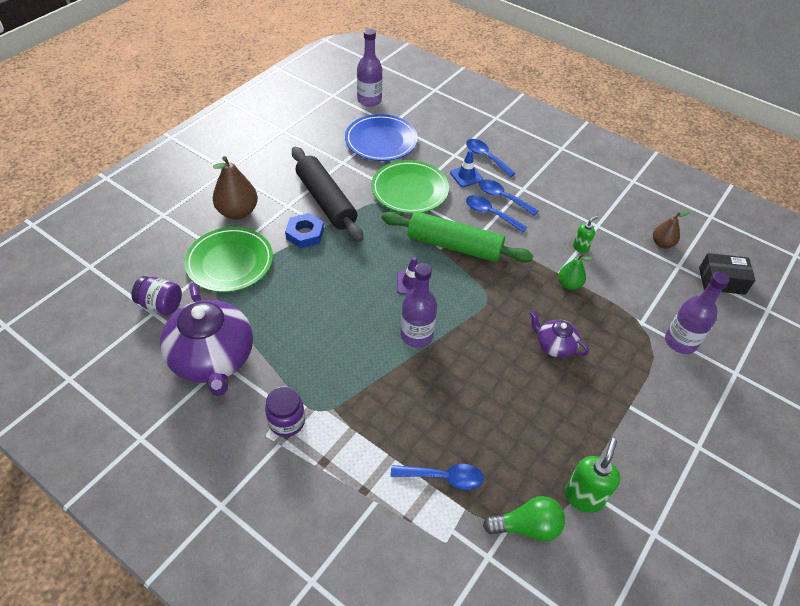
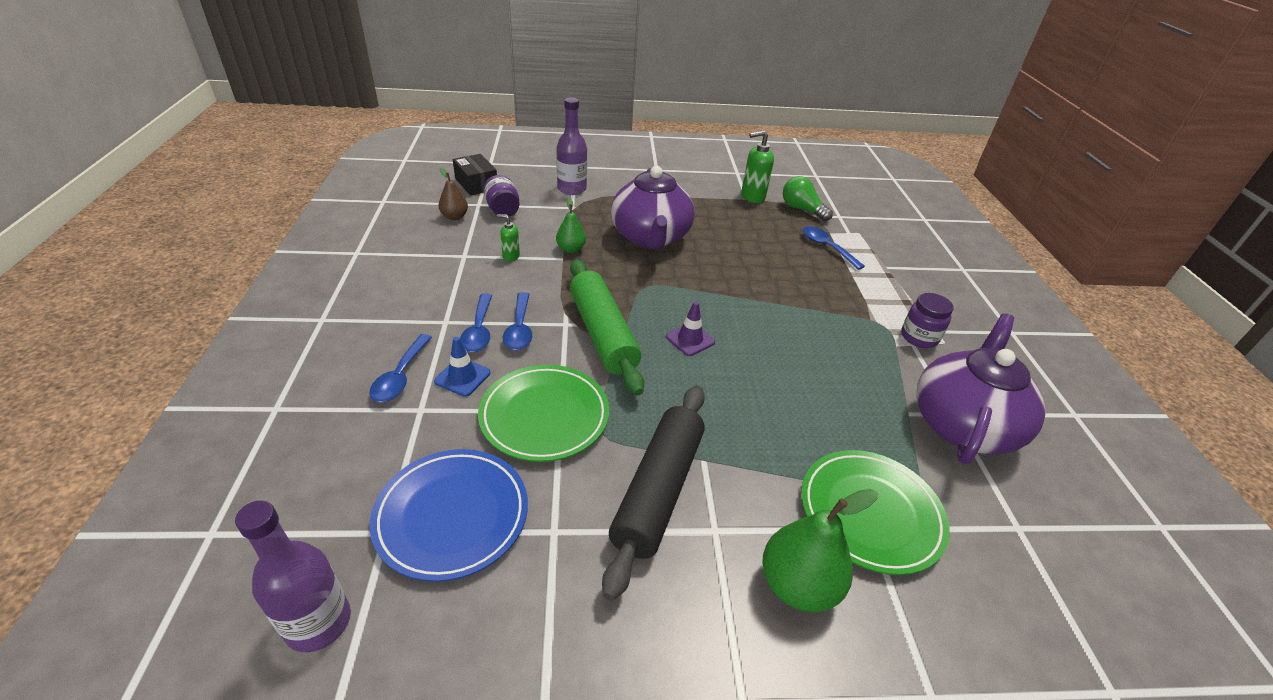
camera: 130 degrees left, 10 degrees down
purple jar [131,276,182,315] -> purple jar moved to [483,175,519,217]
brown pear [213,156,258,220] -> green pear [762,489,878,612]
blue nut [285,213,324,248] -> none
purple bottle [400,263,437,347] -> none
purple teapot [529,310,589,358] -> purple teapot [611,166,695,250], size x2.05

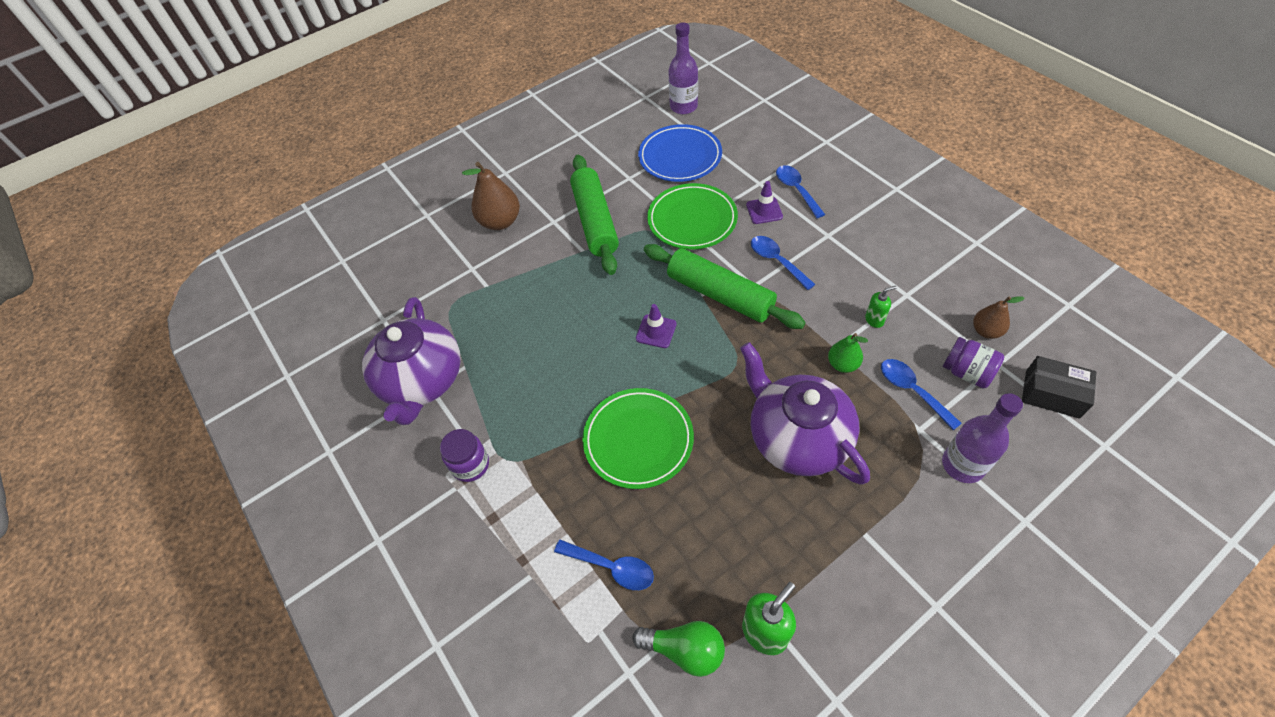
camera: 155 degrees right, 15 degrees up
blue traffic cone [434,337,490,397] -> purple traffic cone [746,181,783,224]
blue spoon [460,294,492,352] -> blue spoon moved to [881,359,962,430]
black rolling pin [602,385,705,601] -> green rolling pin [570,155,619,275]
green pear [762,489,878,612] -> brown pear [462,162,520,230]
green plate [801,450,950,575] -> green plate moved to [583,388,694,489]

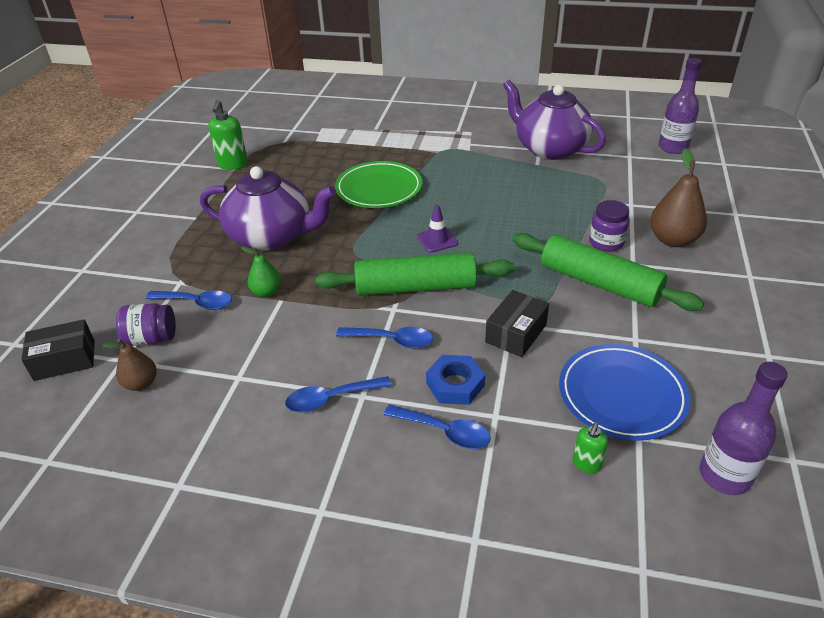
camera: 135 degrees right, 15 degrees down
purple jar [440,429,489,482] -> purple jar moved to [589,200,630,252]
blue spoon [554,540,654,590] -> blue spoon moved to [285,376,392,412]
green light bulb [633,621,725,677] -> none
green plate [647,183,738,249] -> black box [485,290,549,357]
purple traffic cone [746,181,783,224] -> blue nut [426,355,485,405]
green soap dispenser [865,286,897,328] -> green soap dispenser moved to [573,422,608,473]
purple bottle [942,393,1023,483] -> purple bottle moved to [659,58,702,154]

